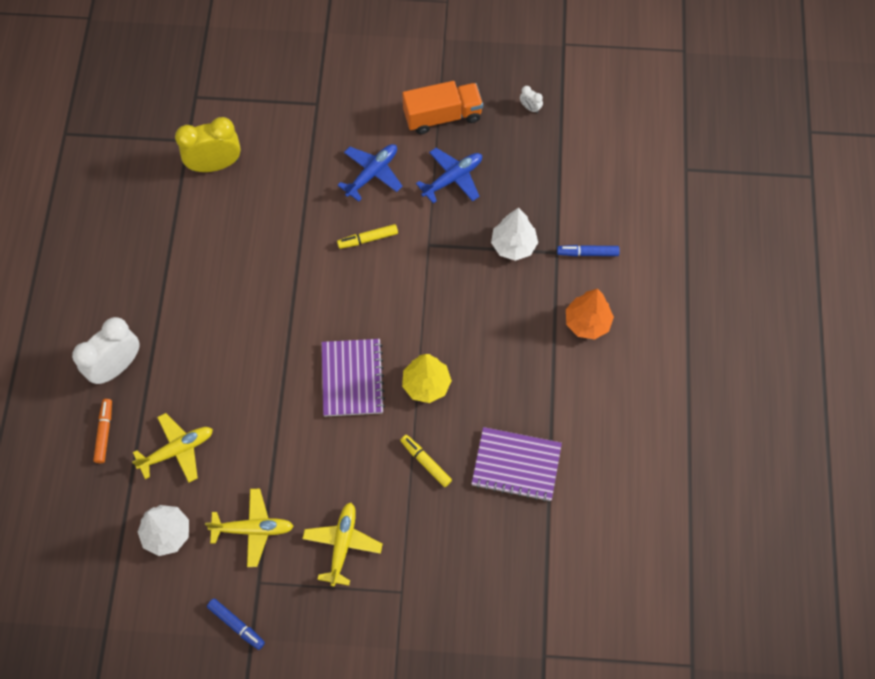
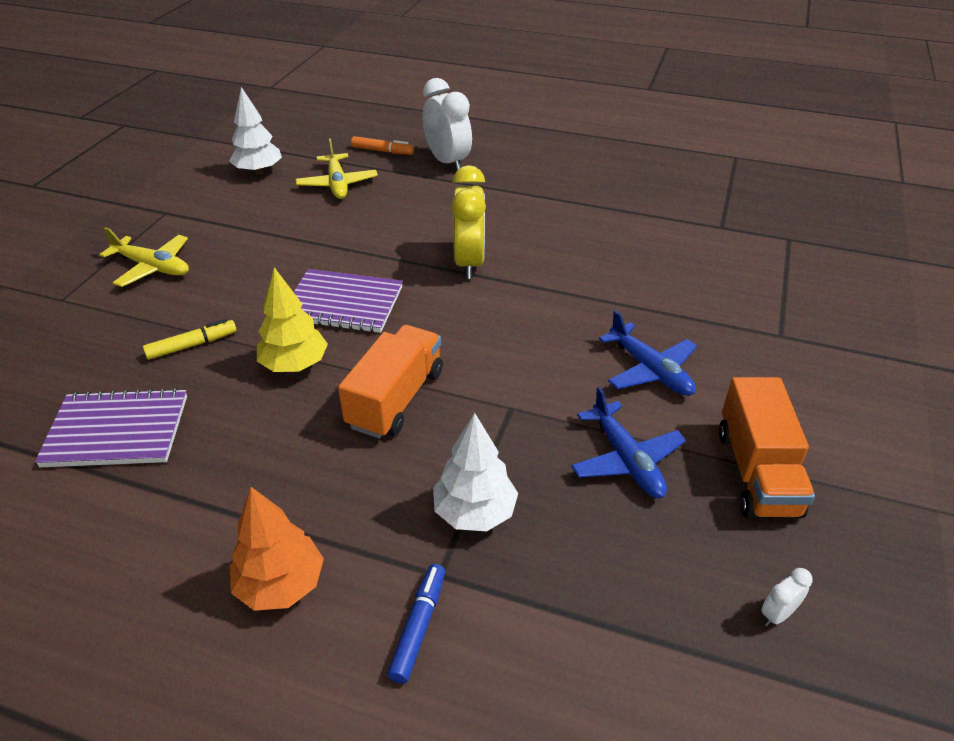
camera: 105 degrees right, 25 degrees down
yellow clock [175,117,241,172] -> yellow clock moved to [451,165,486,279]
yellow plane [205,489,294,567] -> none
blue marker [207,598,265,650] -> none
yellow marker [337,224,398,249] -> none
purple notebook [471,427,562,502] -> purple notebook turned 60 degrees clockwise [35,388,187,467]
none -> orange truck [338,325,443,439]

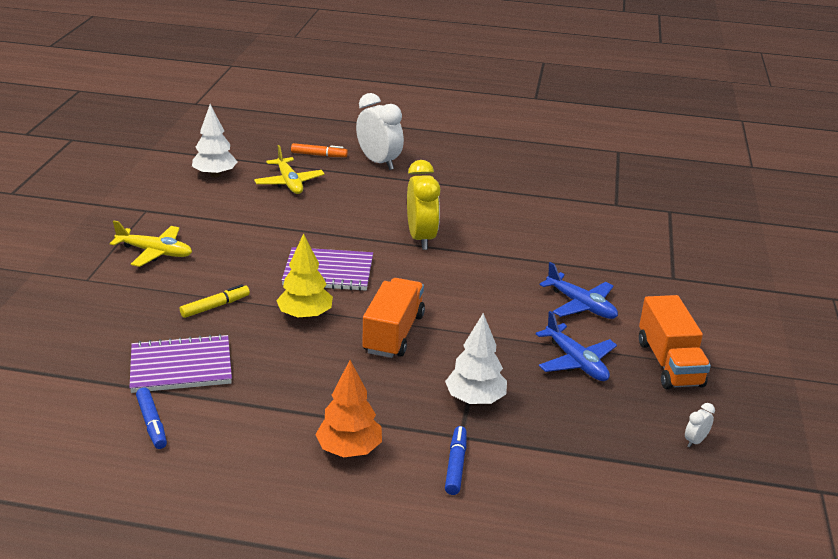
camera: 10 degrees left, 10 degrees down
none -> blue marker [136,388,167,449]

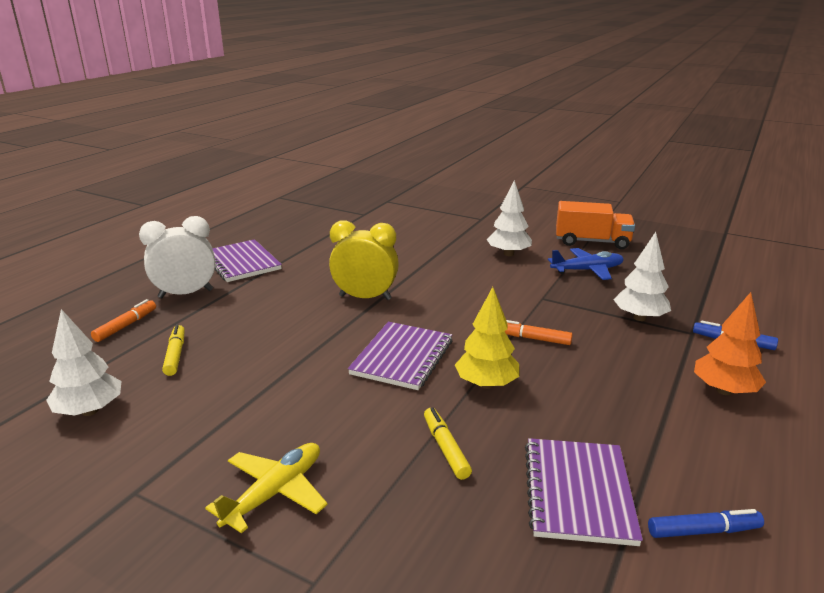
camera: 70 degrees left, 5 degrees down
yellow plane [254,145,325,194] -> yellow marker [162,324,185,376]
orange truck [362,278,425,358] -> orange marker [505,320,573,345]
blue plane [539,262,618,319] -> white tree [487,180,532,256]
white clock [685,403,715,447] -> none
none -> purple notebook [212,239,282,282]

